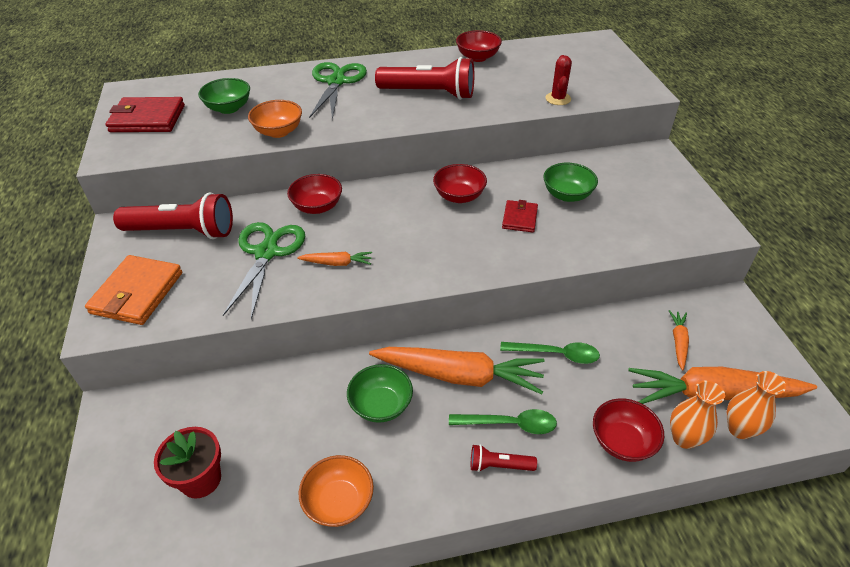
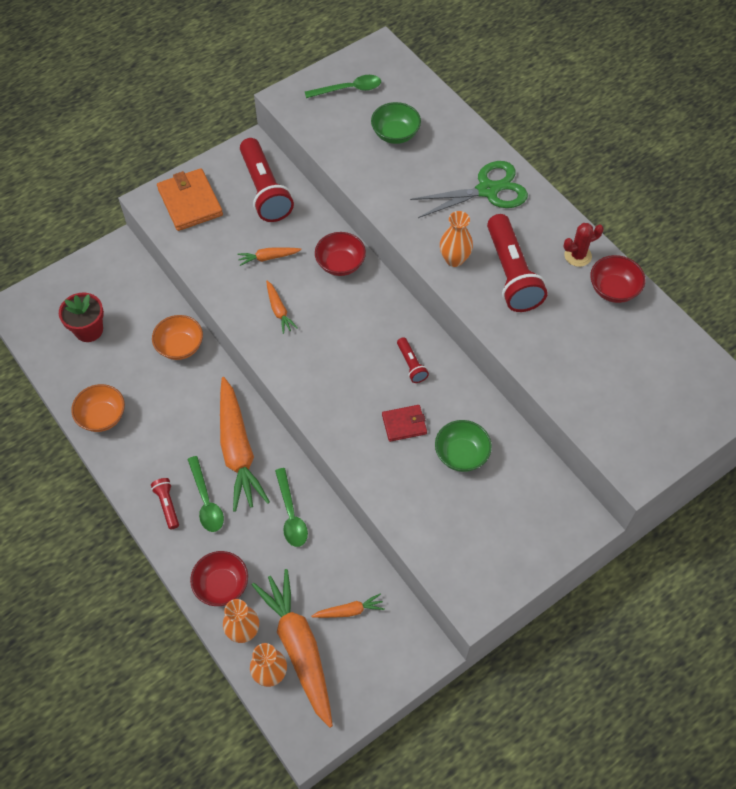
camera: 65 degrees right, 15 degrees up
orange wallet [85,255,182,325] -> orange wallet turned 75 degrees clockwise [157,168,223,231]
red wallet [105,97,185,132] -> green spoon [305,75,381,98]
green scissors [223,222,305,319] -> orange carrot [237,247,302,266]
orange bowl [248,100,302,138] -> orange bowl moved to [152,315,203,360]
green bowl [347,364,413,423] -> none
red bowl [433,164,487,203] -> red flashlight [397,337,429,383]
red cactus [545,55,572,105] -> red cactus moved to [563,223,604,267]
none -> orange vase [440,211,473,267]

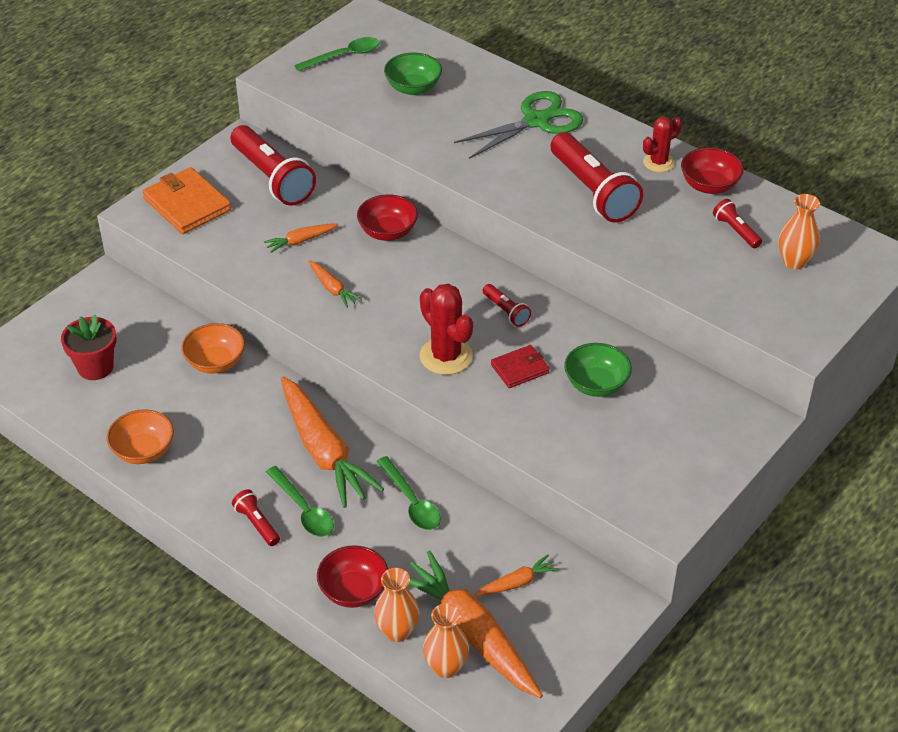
camera: 15 degrees left, 15 degrees down
orange vase [440,211,473,267] -> orange vase moved to [778,194,820,269]
none -> red cactus [420,284,473,375]
none -> red flashlight [713,199,762,248]

